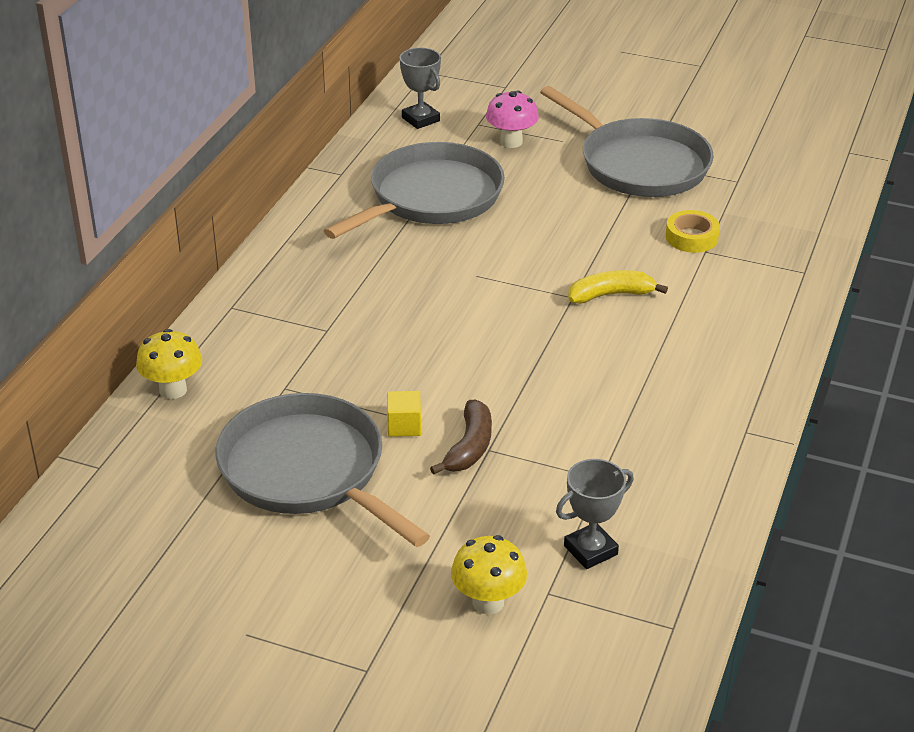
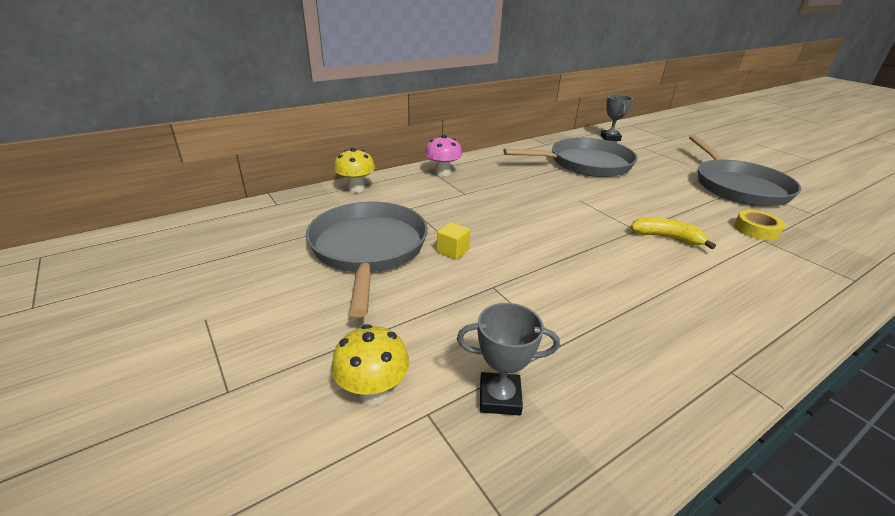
camera: 35 degrees right, 5 degrees down
brown banana [430,400,492,475] -> none
pink mushroom [486,90,539,148] -> pink mushroom moved to [425,135,462,177]

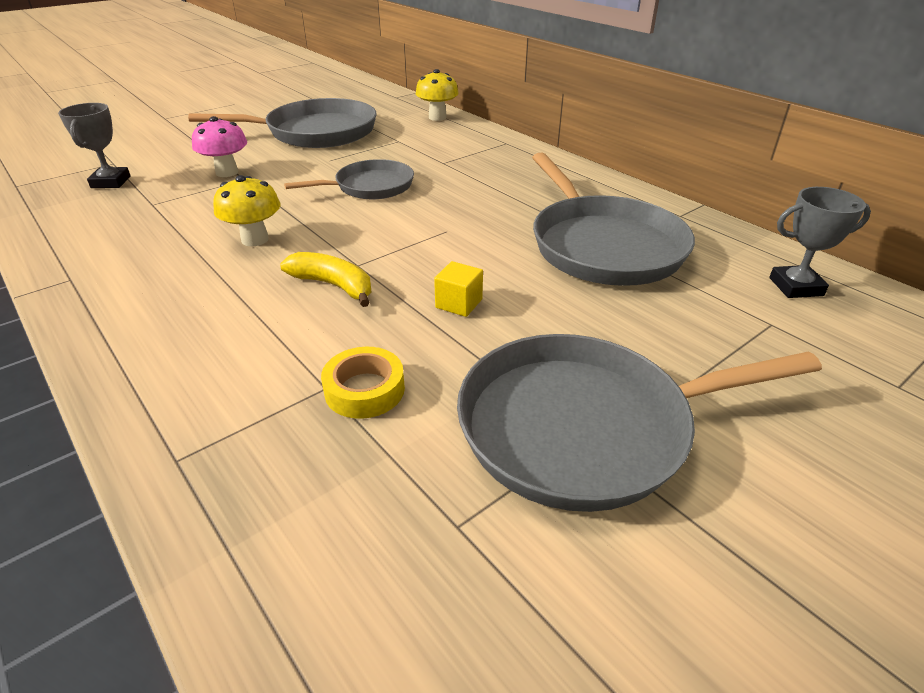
camera: 85 degrees right, 5 degrees up
yellow mushroom [331,324,409,405] -> yellow mushroom moved to [213,175,280,246]
pink mushroom [425,135,462,177] -> pink mushroom moved to [192,116,247,177]
yellow cube [437,222,471,260] -> yellow cube moved to [434,261,483,317]
yellow banana [630,217,716,249] -> yellow banana turned 75 degrees counterclockwise [280,252,372,307]
none -> grey pan [284,159,414,199]

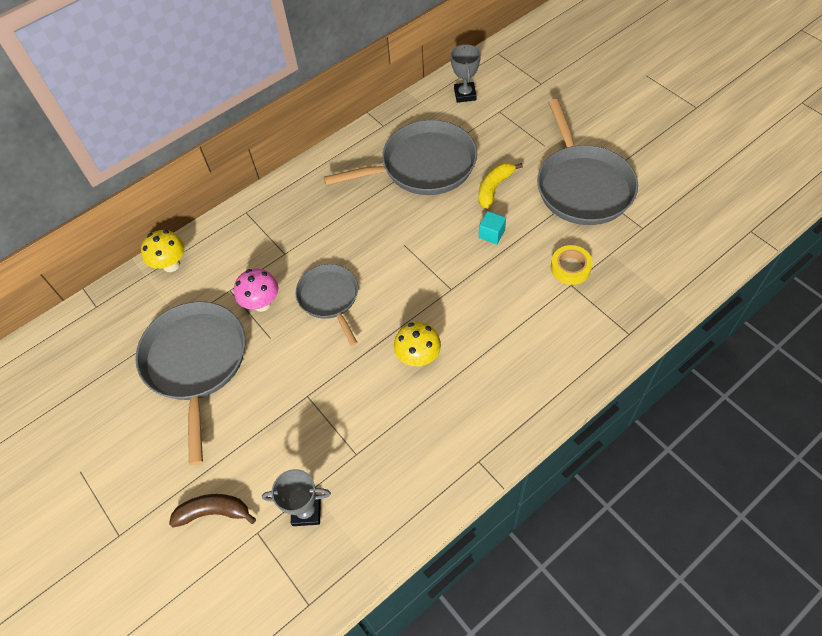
camera: 85 degrees left, 20 degrees up
pink mushroom [192,116,247,177] -> pink mushroom moved to [234,269,278,312]
yellow banana [280,252,372,307] -> yellow banana moved to [478,163,523,209]
yellow cube [434,261,483,317] -> turquoise cube [479,211,506,244]
none -> brown banana [169,494,256,528]

